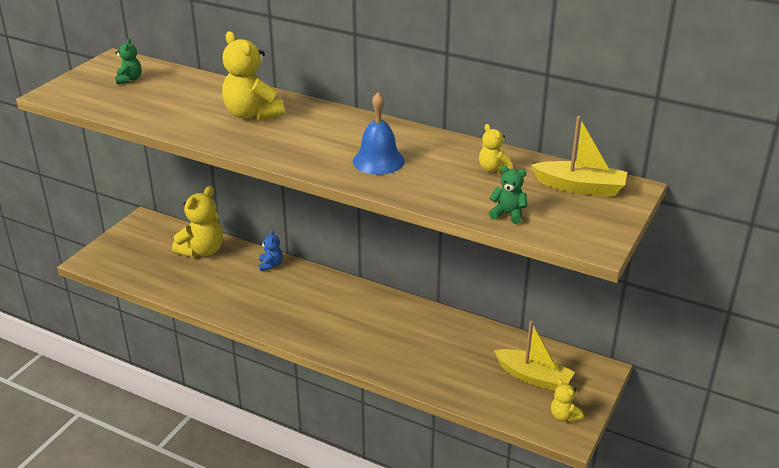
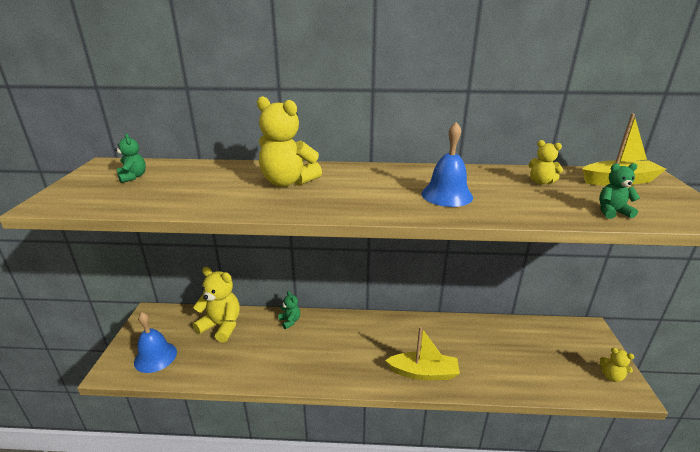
camera: 25 degrees left, 5 degrees down
yellow teddy bear [172,186,223,258] -> yellow teddy bear turned 75 degrees counterclockwise [193,267,240,343]
blue teddy bear [259,230,283,271] -> green teddy bear [278,291,300,329]
yellow boat [494,321,575,391] -> yellow boat moved to [385,327,460,380]
none -> blue bell [134,312,177,373]

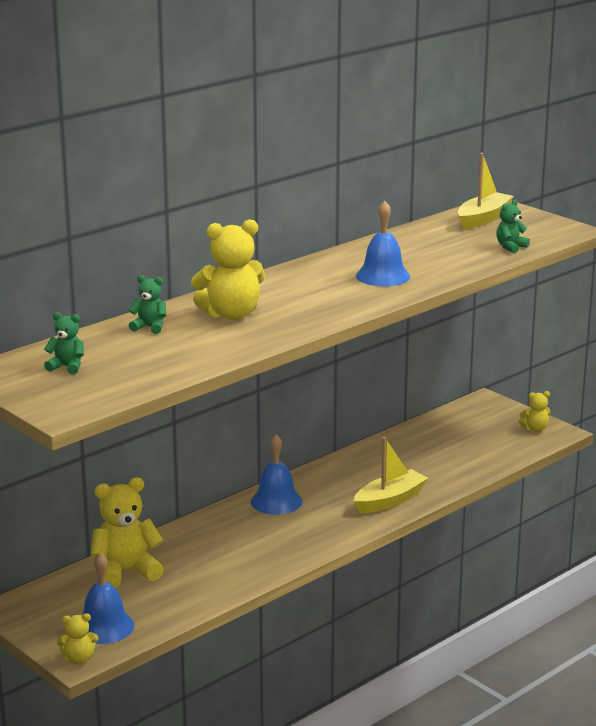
camera: 45 degrees left, 5 degrees down
green teddy bear [278,291,300,329] -> green teddy bear moved to [129,275,166,334]
yellow teddy bear [528,140,563,185] -> yellow teddy bear moved to [57,614,99,664]
none -> blue bell [251,434,302,515]

